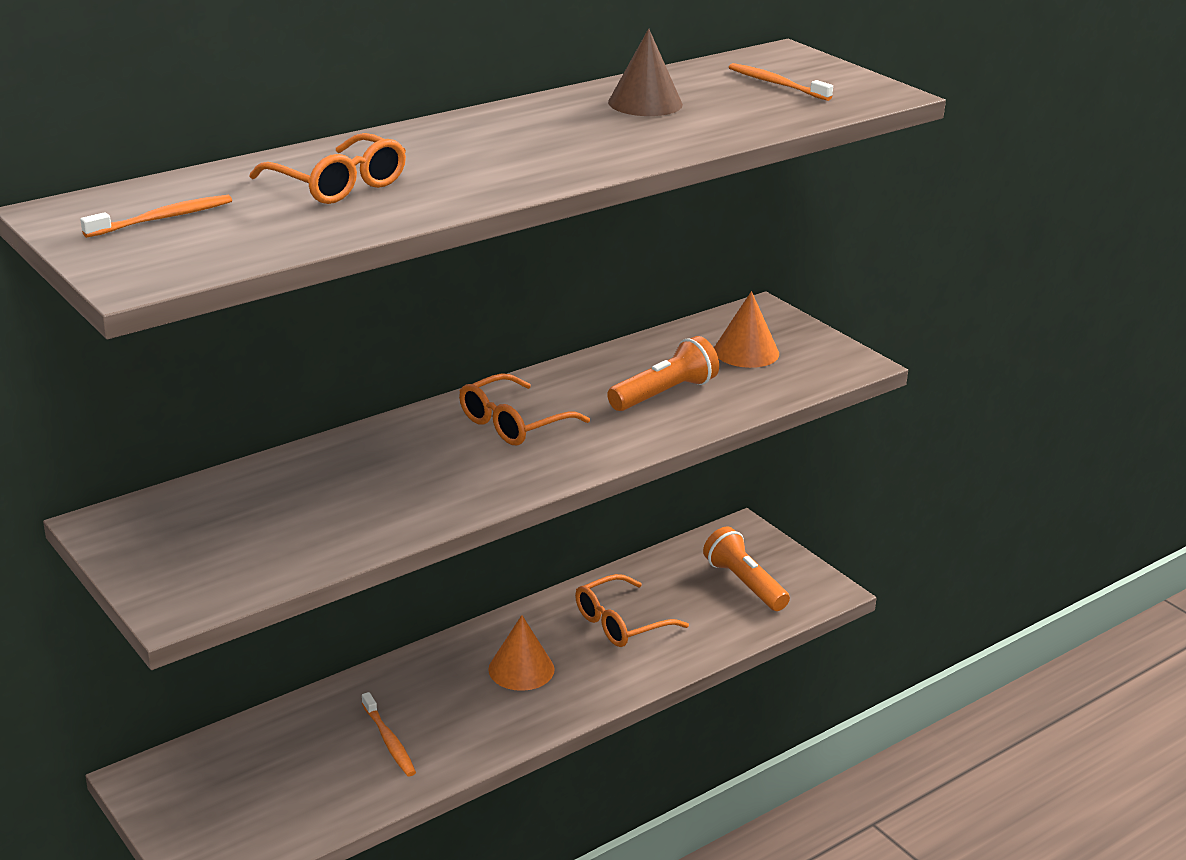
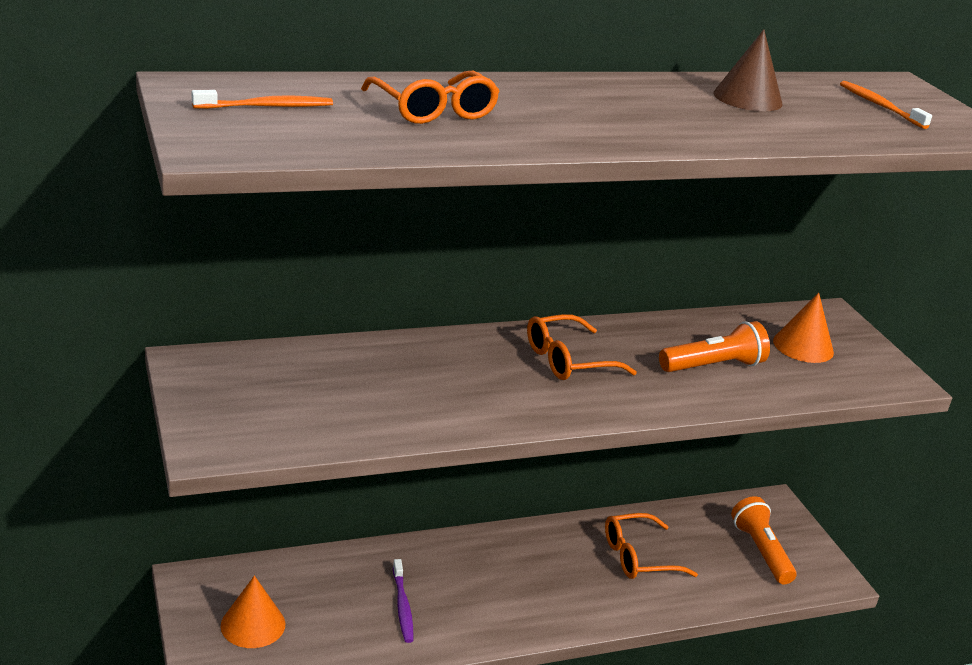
camera: 15 degrees right, 0 degrees up
orange toothbrush [362,692,416,776] -> purple toothbrush [393,559,413,643]
orange cone [488,615,554,691] -> orange cone moved to [221,576,285,648]

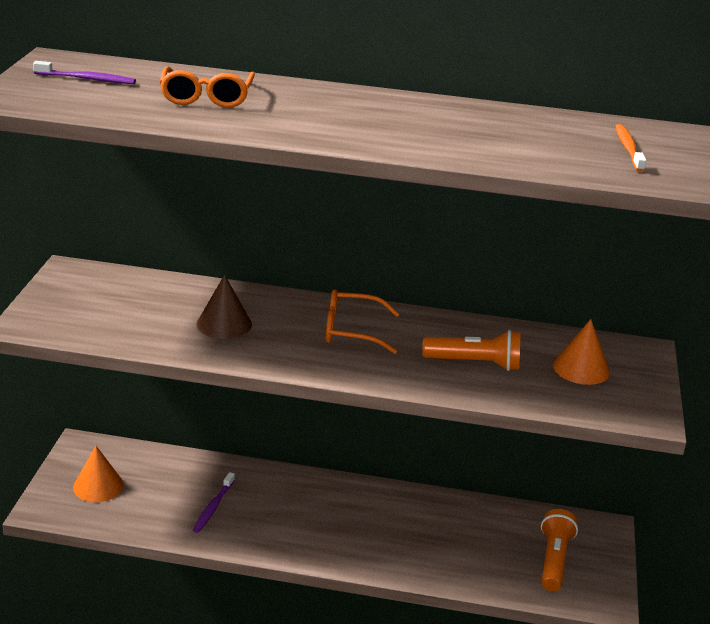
camera: 30 degrees right, 0 degrees up
orange toothbrush [192,90,333,109] -> purple toothbrush [33,61,136,84]
orange glasses [605,513,698,579] -> none
brown cone [713,29,782,111] -> brown cone moved to [196,275,252,339]

